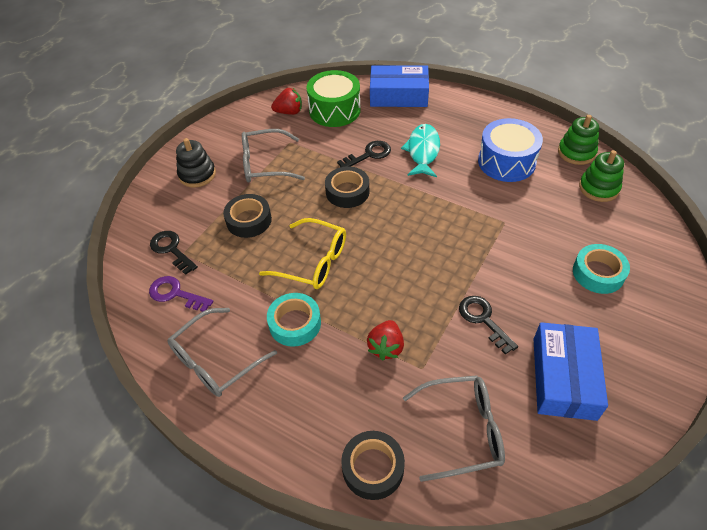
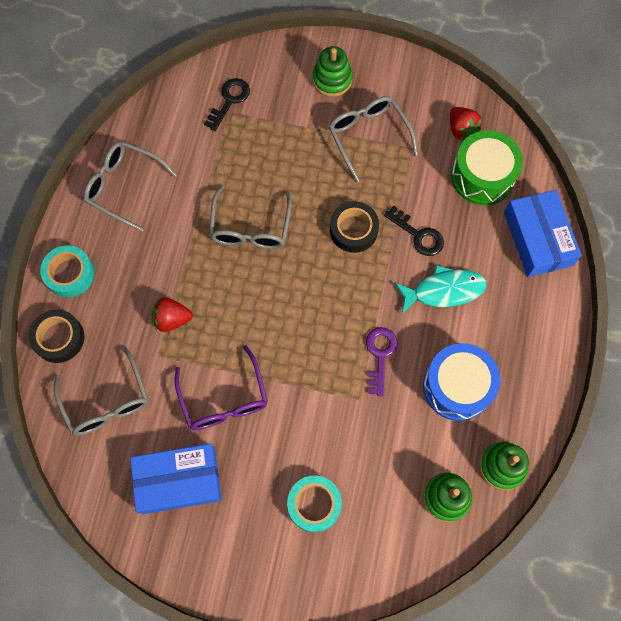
camera: 70 degrees right, 20 degrees up
purple key [149,276,213,312] -> purple key moved to [366,327,397,396]
black stacking toy [176,138,216,187] -> green stacking toy [313,46,353,97]
black tape [223,194,272,238] -> none
yellow glasses [259,218,346,289] -> grey glasses [209,185,292,249]
turquoise tape [267,293,321,347] -> turquoise tape moved to [40,245,95,297]
black key [459,296,518,355] -> purple glasses [174,345,268,430]

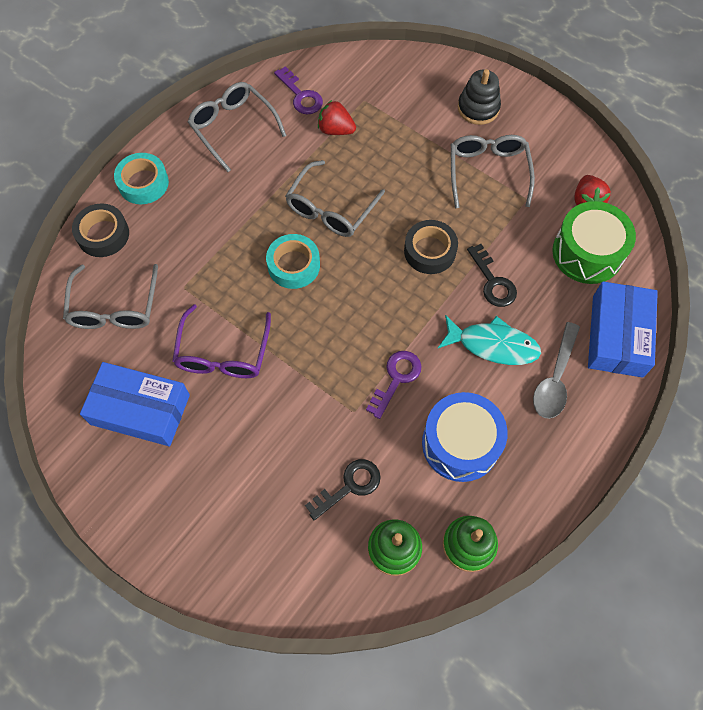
camera: 25 degrees right, 5 degrees down
red strawberry [151,297,193,332] -> red strawberry moved to [318,100,356,135]
black key [204,78,250,131] -> black key moved to [305,459,381,520]
turquoise tape [287,475,342,532] -> turquoise tape moved to [266,234,320,289]
green stacking toy [313,46,353,97] -> black stacking toy [458,69,501,125]
none -> purple key [274,66,323,115]
none -> grey spoon [533,322,580,419]

